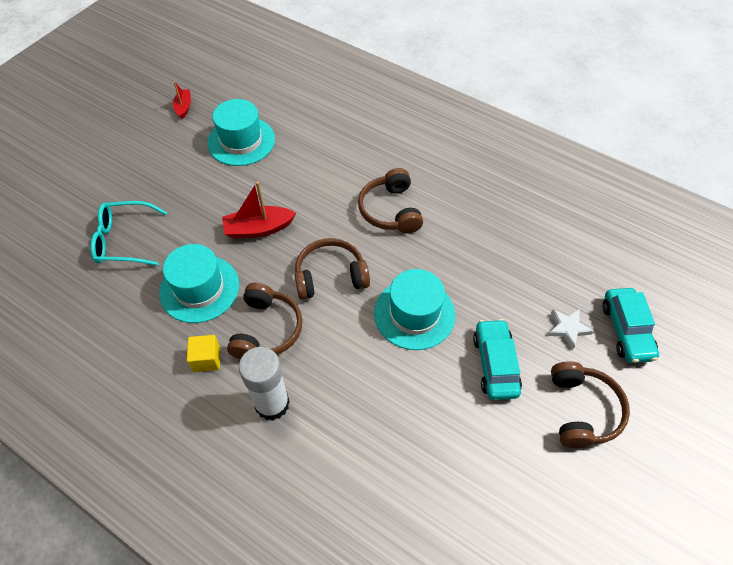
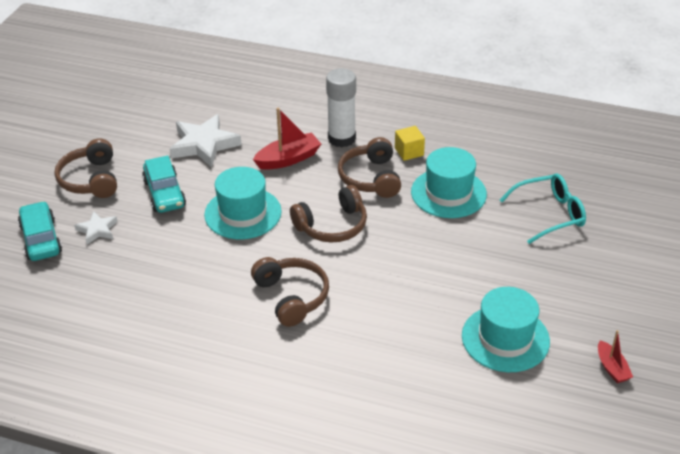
camera: 165 degrees right, 15 degrees down
red boat [222,181,296,239] -> red boat moved to [253,108,321,170]
none -> white star [170,114,242,167]

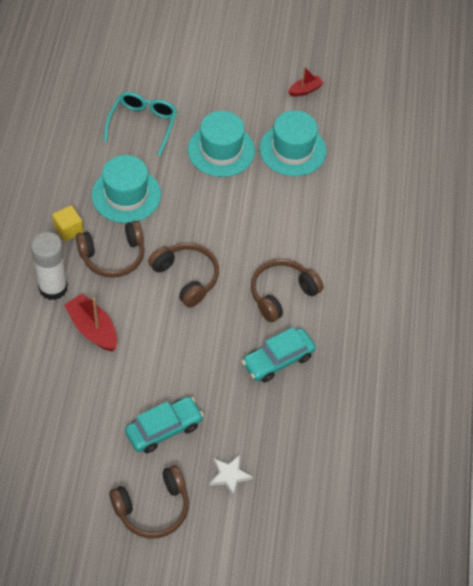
camera: 105 degrees left, 15 degrees up
turquoise car [18,201,62,261] -> turquoise car moved to [242,327,316,382]
white star [170,114,242,167] -> none
turquoise hat [204,167,282,239] -> turquoise hat moved to [188,111,255,177]
turquoise glasses [500,174,586,244] -> turquoise glasses turned 45 degrees clockwise [104,92,177,156]

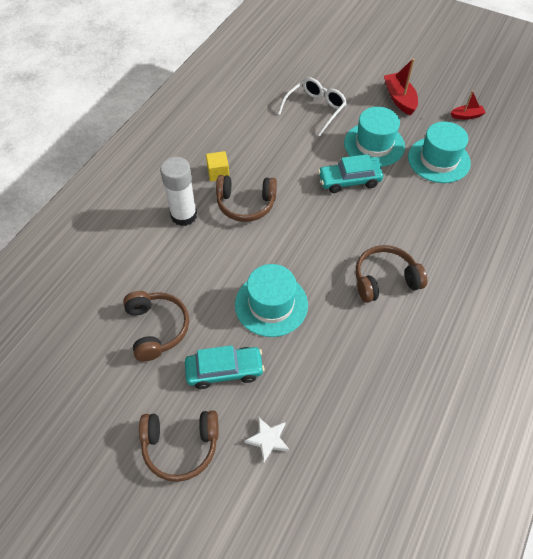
camera: 25 degrees right, 0 degrees up
red boat [64,294,117,351] -> red boat moved to [384,58,418,115]
turquoise hat [92,155,161,223] -> turquoise hat moved to [235,264,308,337]
turquoise glasses [104,92,177,156] -> white glasses [278,77,347,136]
brown headphones [148,243,219,308] -> brown headphones moved to [123,291,189,361]
turquoise car [242,327,316,382] -> turquoise car moved to [318,154,383,193]

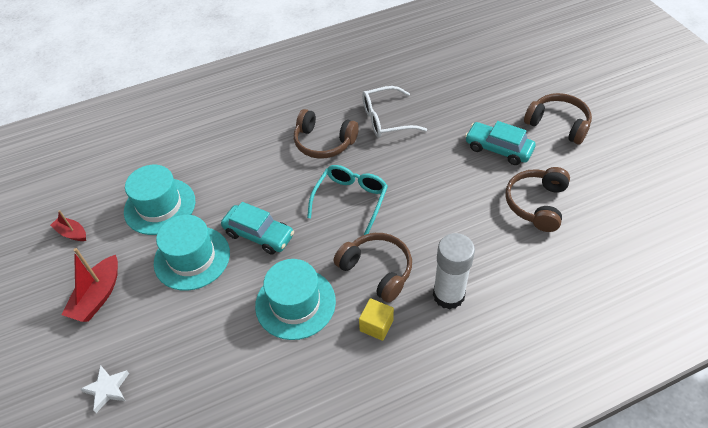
camera: 140 degrees left, 5 degrees down
turquoise hat [235,264,308,337] -> turquoise hat moved to [255,259,336,340]
white star [244,417,289,463] -> white star moved to [80,365,129,413]
white glasses [278,77,347,136] -> white glasses moved to [362,86,427,138]
none -> turquoise glasses [307,165,388,235]

